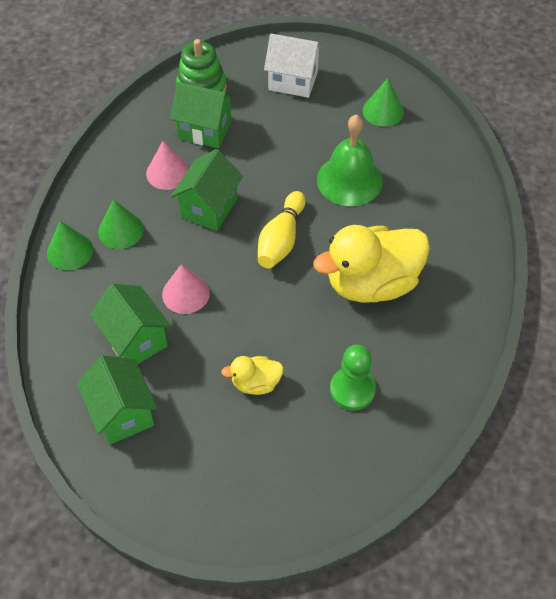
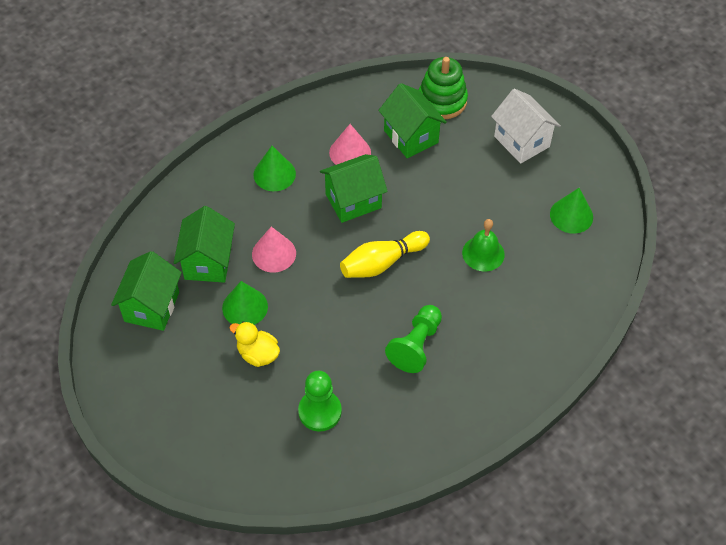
camera: 40 degrees right, 0 degrees up
green cone [47,221,93,271] -> green cone moved to [222,281,268,325]
yellow duck [313,225,430,303] -> green pawn [385,305,442,373]
green bell [317,114,383,206] -> green bell [462,219,505,271], size x0.63

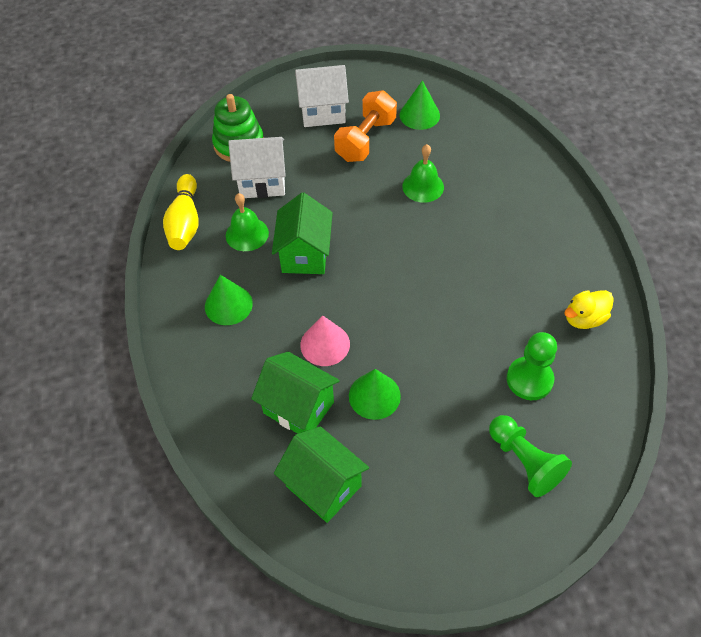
camera: 60 degrees left, 0 degrees up
yellow duck [229,322,280,367] -> yellow duck moved to [564,290,614,329]
pink cone [329,124,371,165] -> green bell [226,193,269,251]
yellow bowling pin [340,231,430,278] -> yellow bowling pin moved to [163,174,199,250]
green house [378,83,447,158] -> white house [228,137,286,198]
green pawn [385,305,442,373] -> green pawn moved to [489,415,572,497]
none -> orange dumbbell [334,90,397,162]

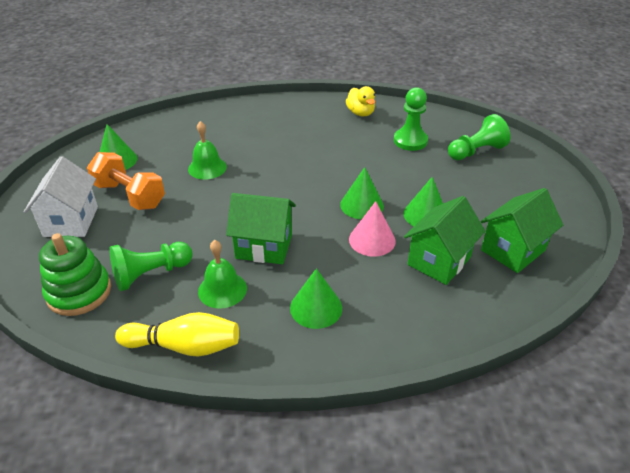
camera: 85 degrees left, 15 degrees down
white house [228,137,286,198] -> green pawn [109,242,193,291]
none -> green cone [340,167,384,219]

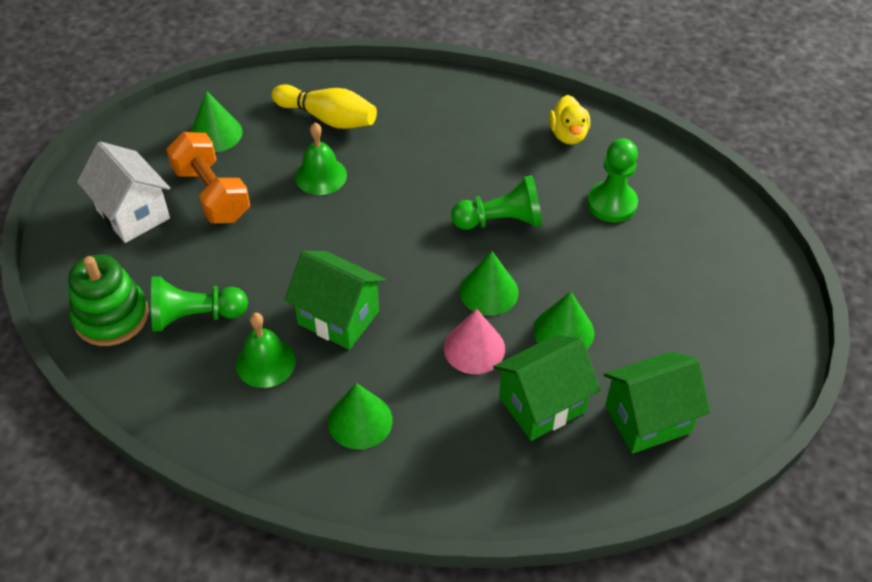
camera: 20 degrees right, 10 degrees up
white house [24,156,98,237] -> white house turned 60 degrees counterclockwise [77,142,170,243]
yellow bowling pin [115,312,239,356] -> yellow bowling pin moved to [271,84,377,129]
green pawn [448,114,511,160] -> green pawn moved to [451,175,542,230]

